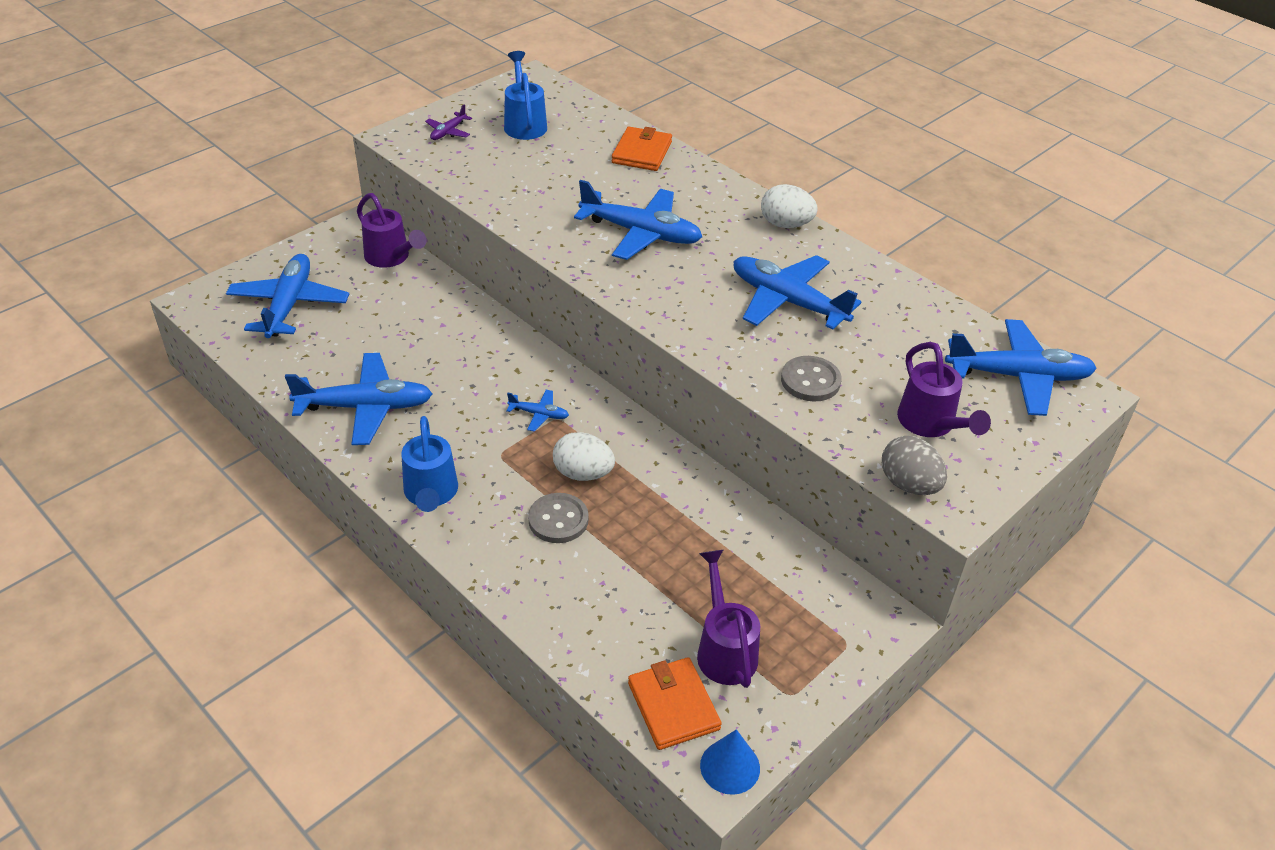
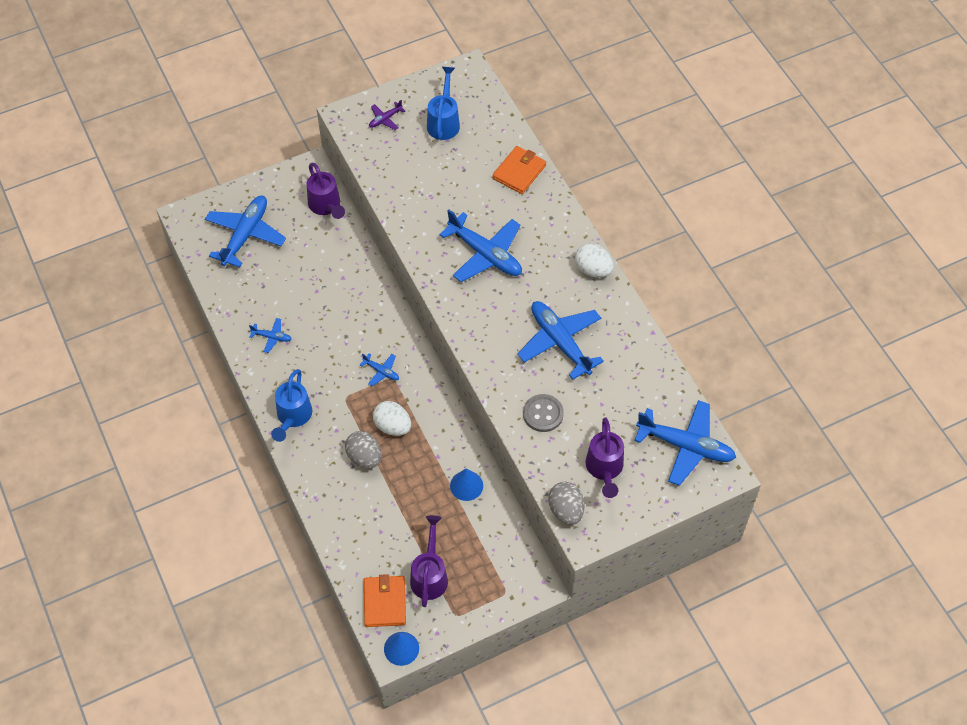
camera: 20 degrees right, 15 degrees up
blue plane [285,353,433,445] -> blue plane [249,318,292,353], size x0.46
grey button [528,493,589,543] -> grey egg [345,431,381,469]
none -> blue cone [450,468,483,501]

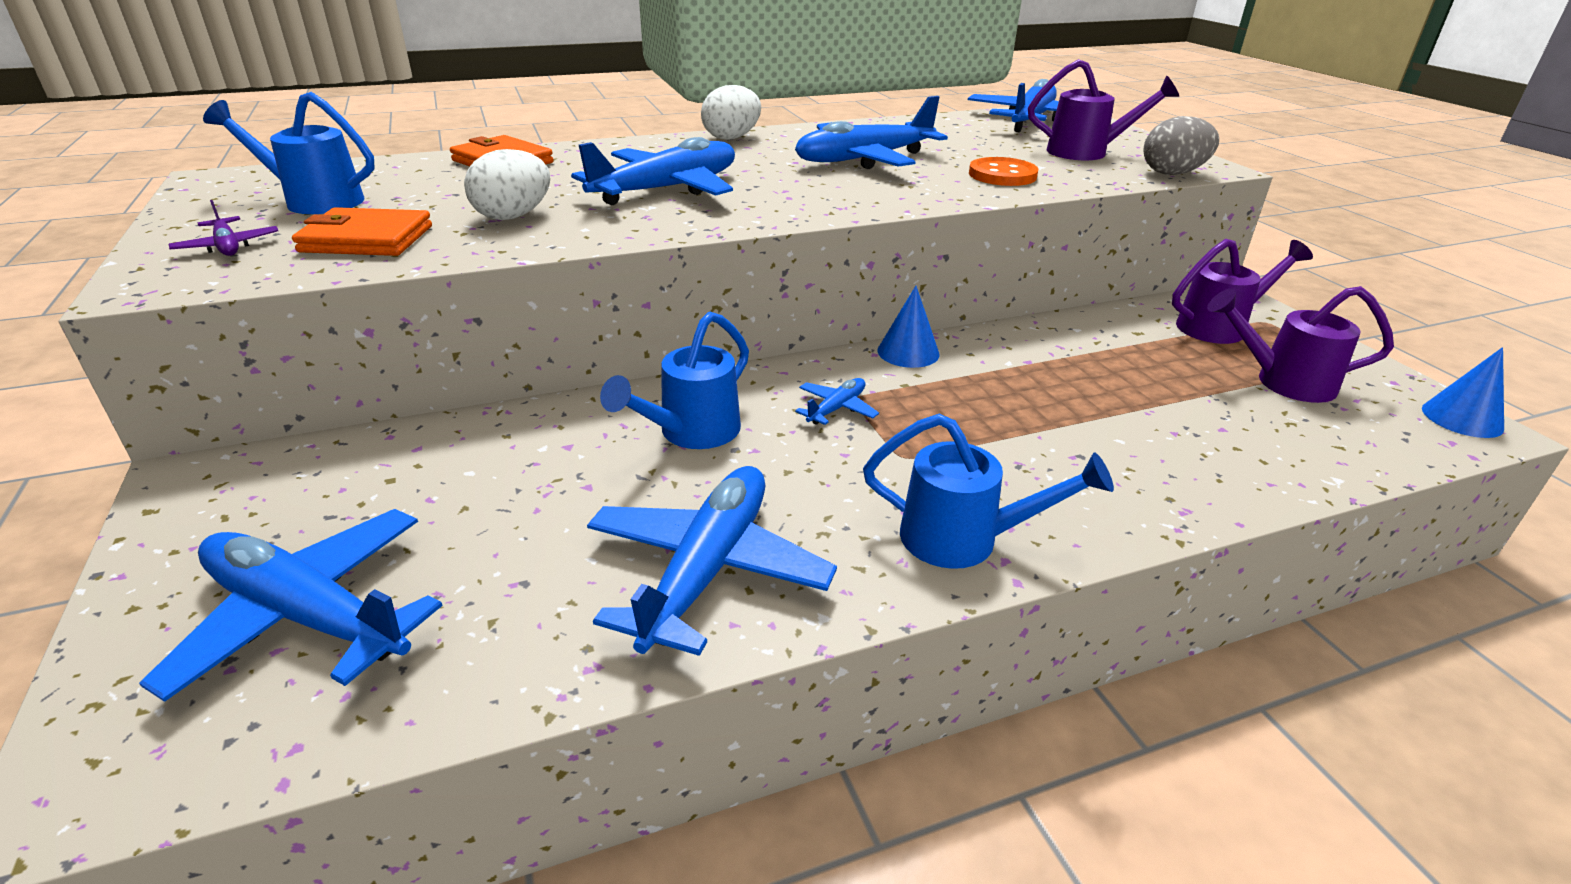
camera: 85 degrees left, 25 degrees down
blue plane [249,318,292,353] -> blue plane [587,466,837,656], size x2.18
purple watering can [307,162,345,219] -> purple watering can moved to [1172,239,1313,344]
grey egg [345,431,381,469] -> none
orange wallet [364,574,406,627] -> orange wallet moved to [292,207,432,256]
white egg [373,401,411,436] -> white egg moved to [464,149,550,220]
blue cone [450,468,483,501] -> blue cone moved to [877,286,940,368]
grey button [523,394,564,432] -> orange button [969,157,1038,186]
none -> blue watering can [600,311,749,449]

